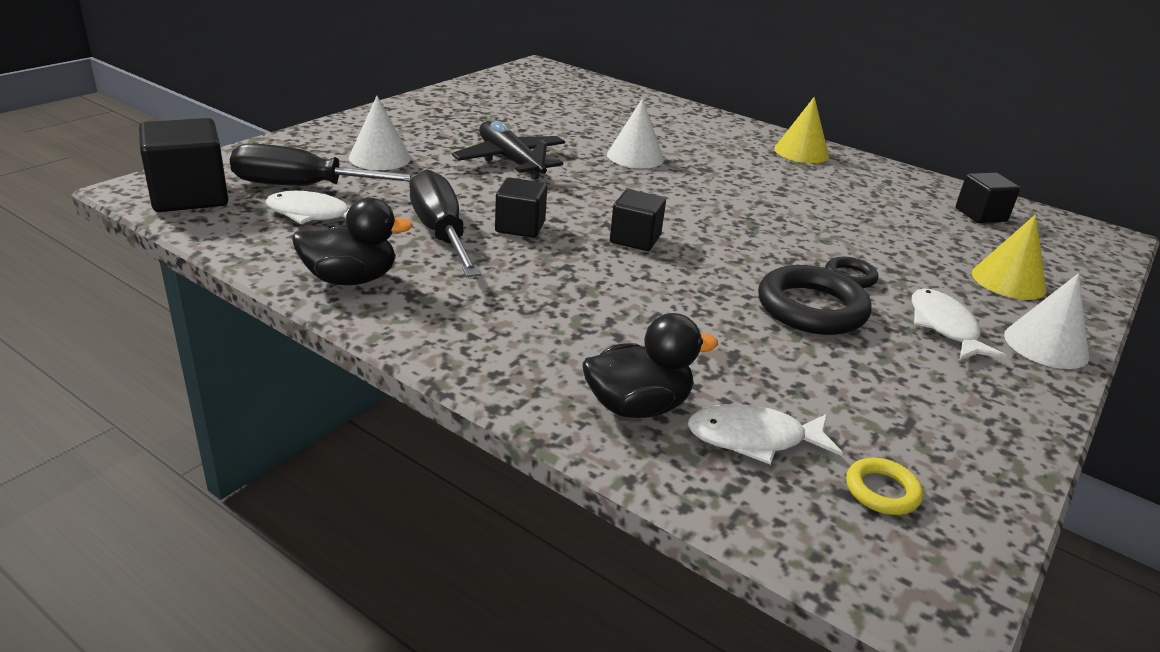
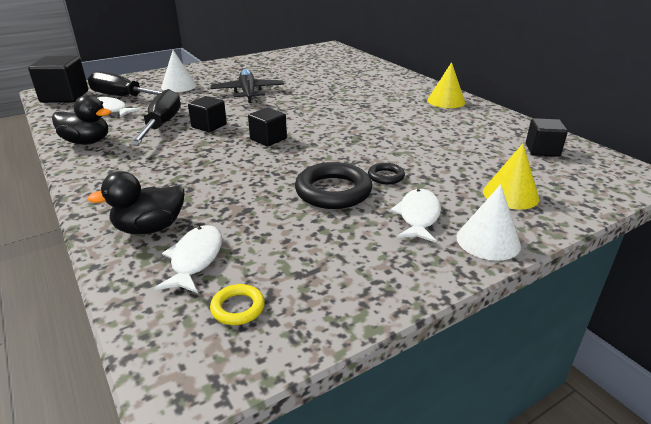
camera: 25 degrees right, 0 degrees up
black duck [582,313,718,418] -> black duck turned 150 degrees clockwise [87,171,185,234]
white cone [607,98,664,169] -> none
white fish [687,404,842,465] -> white fish turned 75 degrees clockwise [154,225,222,293]

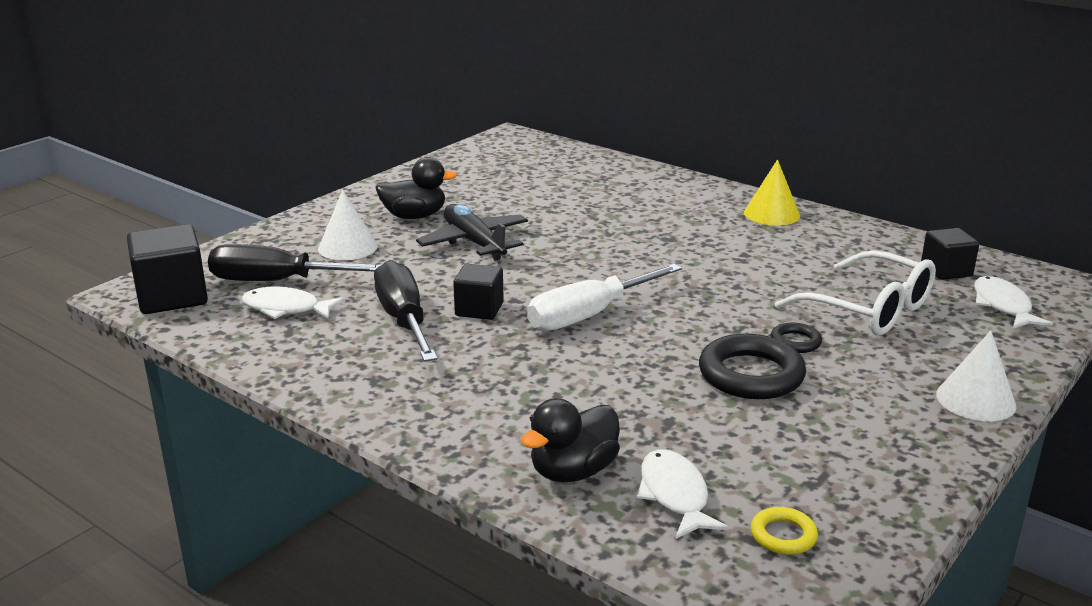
camera: 20 degrees left, 5 degrees down
black duck [52,95,111,144] -> black duck moved to [375,157,457,219]
black cube [248,107,287,146] -> white screwdriver [527,264,682,331]
white fish [390,189,441,243] -> white fish moved to [974,276,1053,328]
yellow cone [483,144,539,210] -> none
none -> white glasses [775,250,936,335]

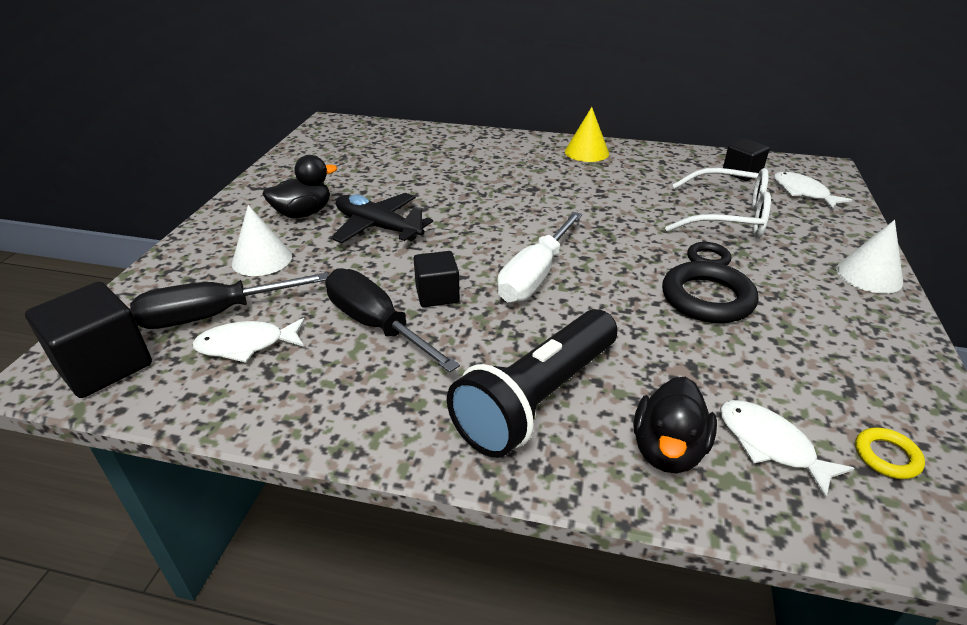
camera: 25 degrees left, 10 degrees up
none -> black flashlight [447,309,618,458]

